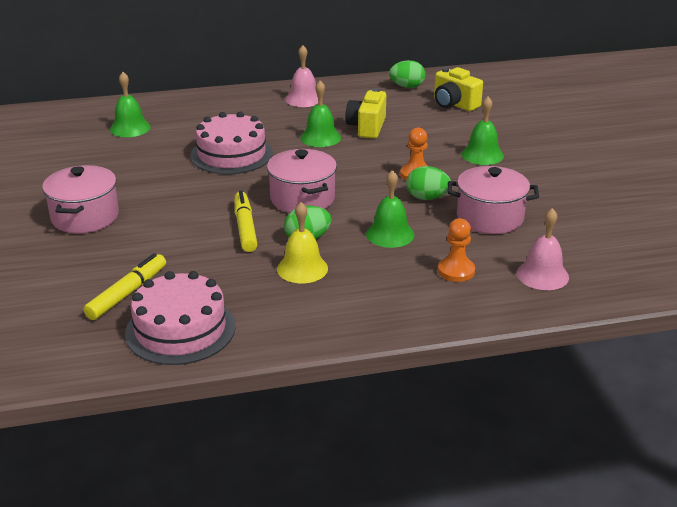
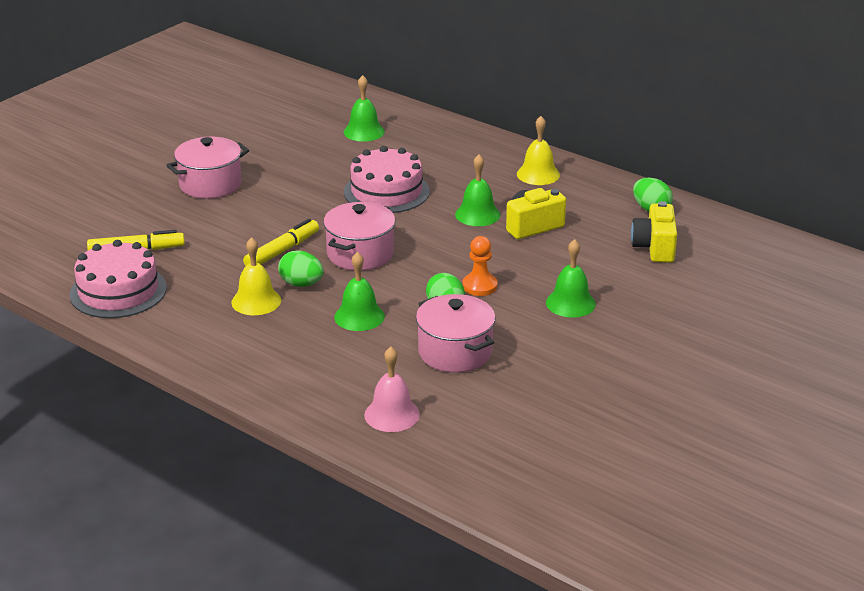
camera: 50 degrees right, 0 degrees up
pink bell [285,45,318,107] -> yellow bell [517,116,560,185]
orange pawn [438,218,475,282] -> none

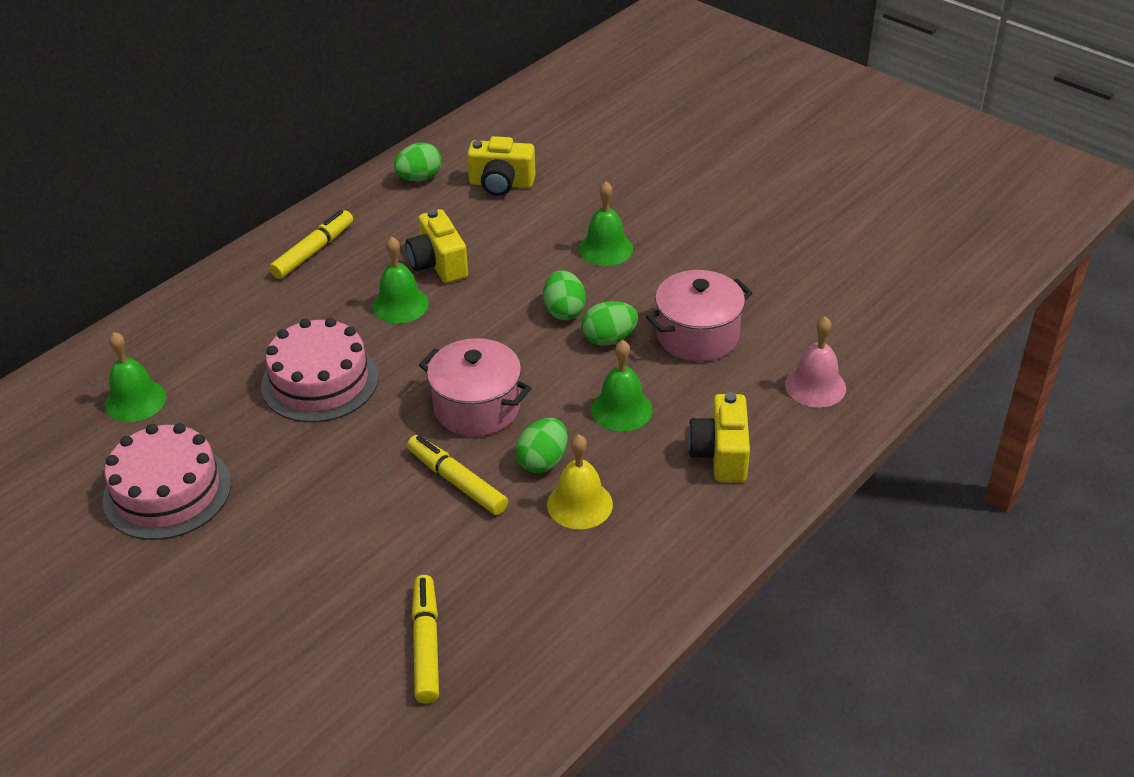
camera: 85 degrees left, 10 degrees up
pink cake [69,240,167,318] -> pink cake moved to [102,423,231,540]
pink pot [166,137,249,199] -> none
orange pawn [462,236,498,296] -> green egg [543,270,586,320]
yellow bell [517,116,560,185] -> yellow marker [269,210,353,279]
none -> yellow camera [688,392,750,482]

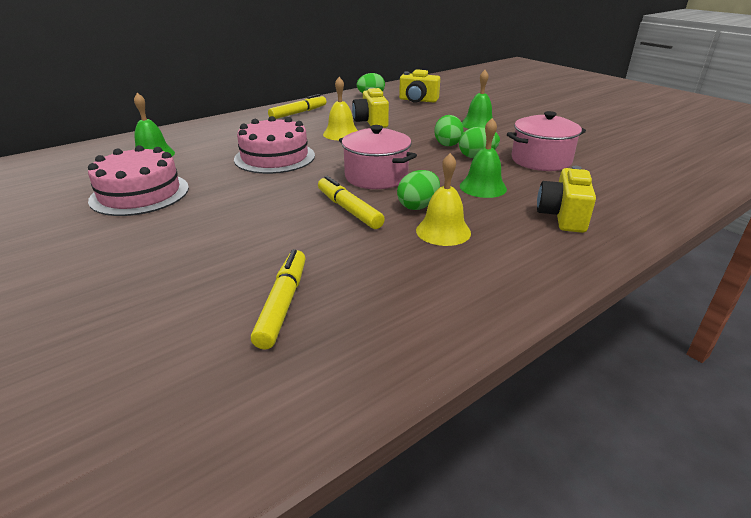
camera: 10 degrees right, 10 degrees down
green bell [372,237,429,324] -> yellow bell [323,77,358,140]
pink bell [785,316,846,408] -> none

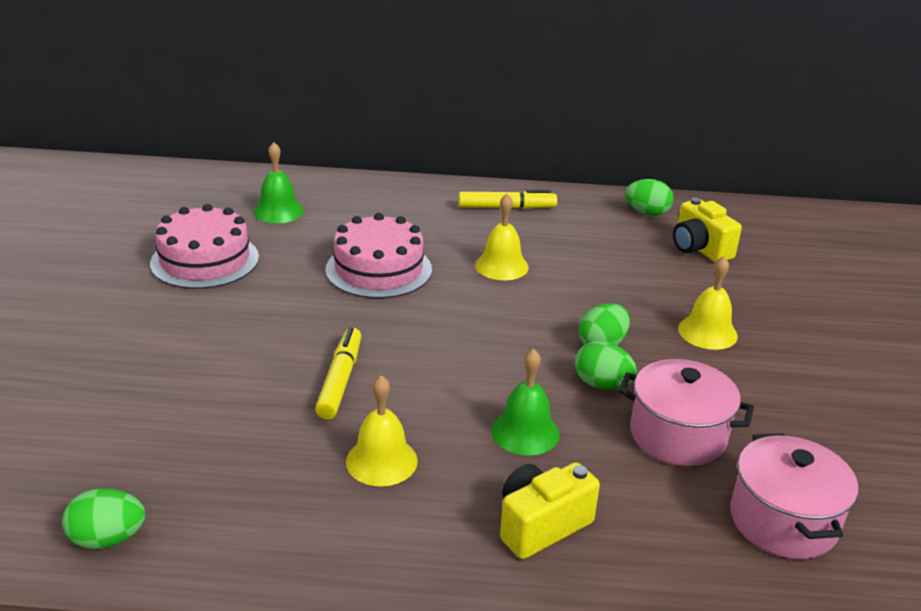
camera: 40 degrees right, 0 degrees up
yellow marker [251,249,306,349] -> none
pink pot [339,125,417,189] -> pink pot moved to [730,433,858,559]
yellow camera [352,88,389,128] -> none
green egg [397,170,440,210] -> green egg moved to [62,488,145,549]
green bell [462,70,493,129] -> yellow bell [678,256,738,350]

